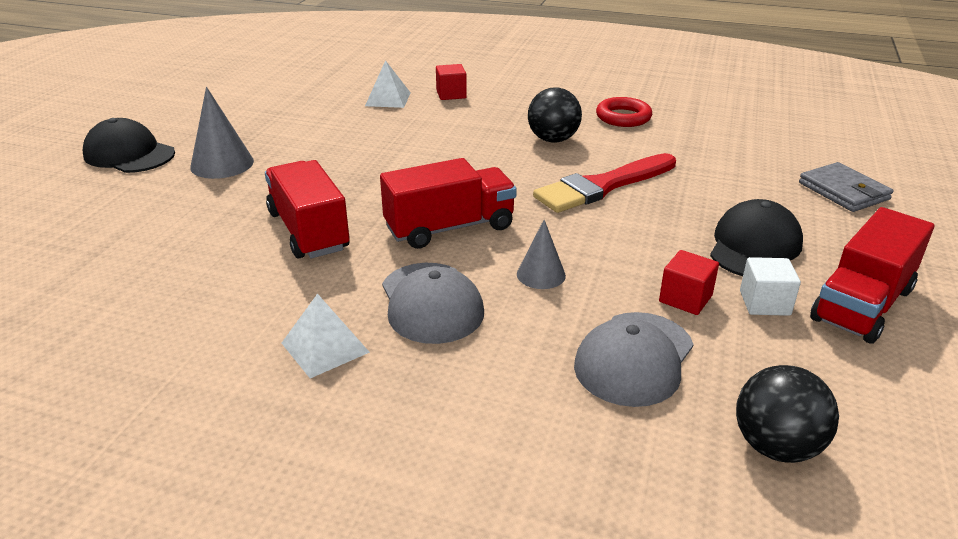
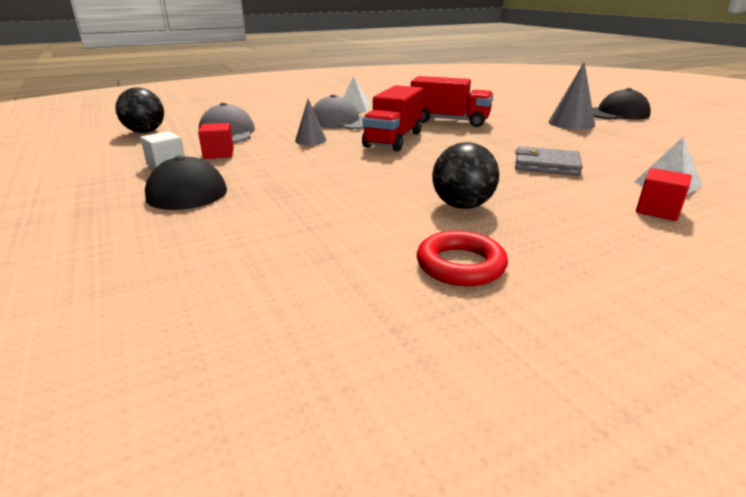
camera: 135 degrees right, 5 degrees down
red brush [533,153,676,213] -> none
grey wallet [799,162,894,212] -> grey wallet moved to [515,146,583,176]
red truck [810,207,934,344] -> none

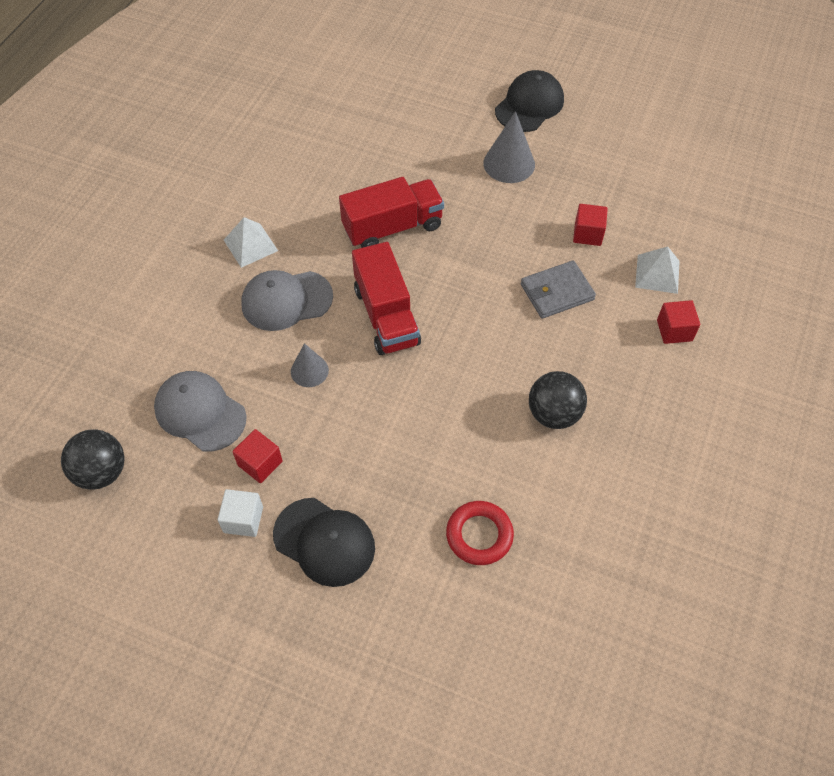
camera: 40 degrees left, 30 degrees up
red ring [417,230,508,286] -> red ring moved to [446,501,514,565]
none -> red cube [573,204,608,246]

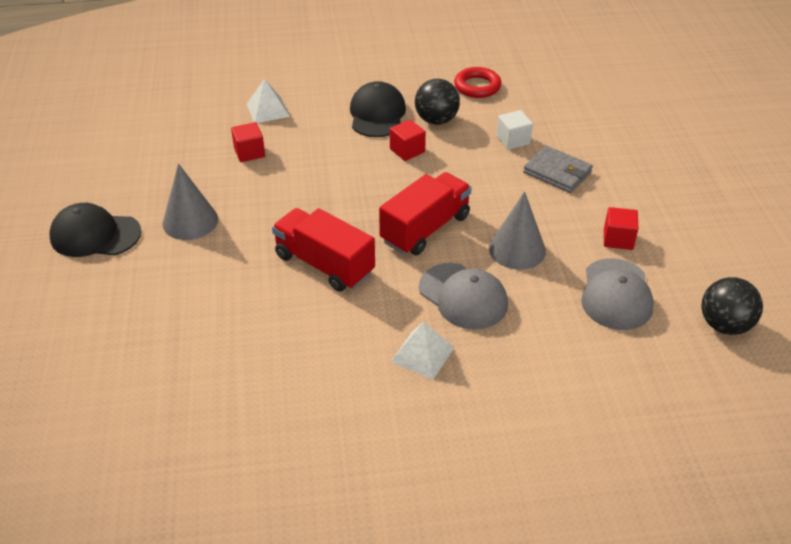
camera: 120 degrees left, 15 degrees down
white cube [217,489,263,537] -> white cube moved to [497,110,533,150]
black cap [273,498,375,587] -> black cap moved to [350,81,406,137]
grey cone [291,343,329,387] -> grey cone [489,191,546,270], size x1.57
red ring [446,501,514,565] -> red ring moved to [454,67,502,98]
grey wallet [521,260,596,319] -> grey wallet moved to [523,146,593,193]
red cube [657,300,700,344] -> red cube moved to [390,120,426,161]

